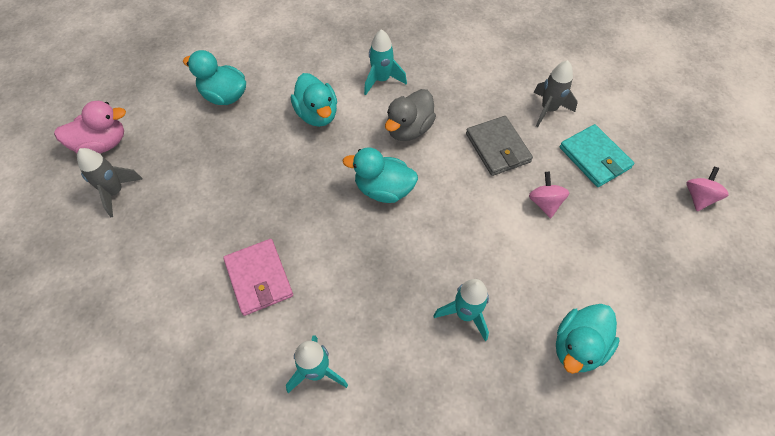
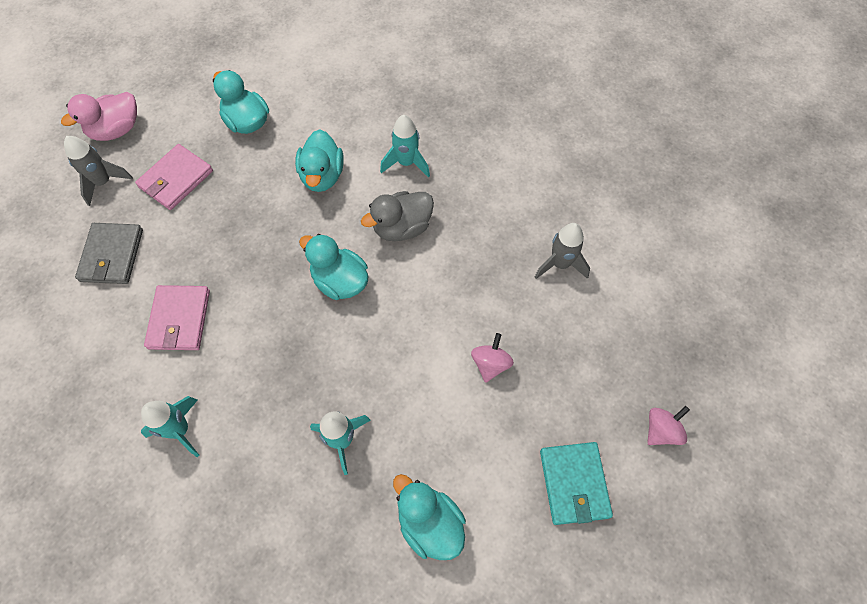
camera: 25 degrees right, 5 degrees up
pink duck [54,101,126,154] -> pink duck turned 135 degrees clockwise [61,92,137,141]
grey wallet [466,116,533,176] -> grey wallet moved to [75,223,143,284]
turquoise duck [556,304,620,374] -> turquoise duck turned 75 degrees clockwise [393,474,466,560]
turquoise wallet [560,124,634,187] -> turquoise wallet moved to [540,442,613,525]
none -> pink wallet [135,144,213,210]

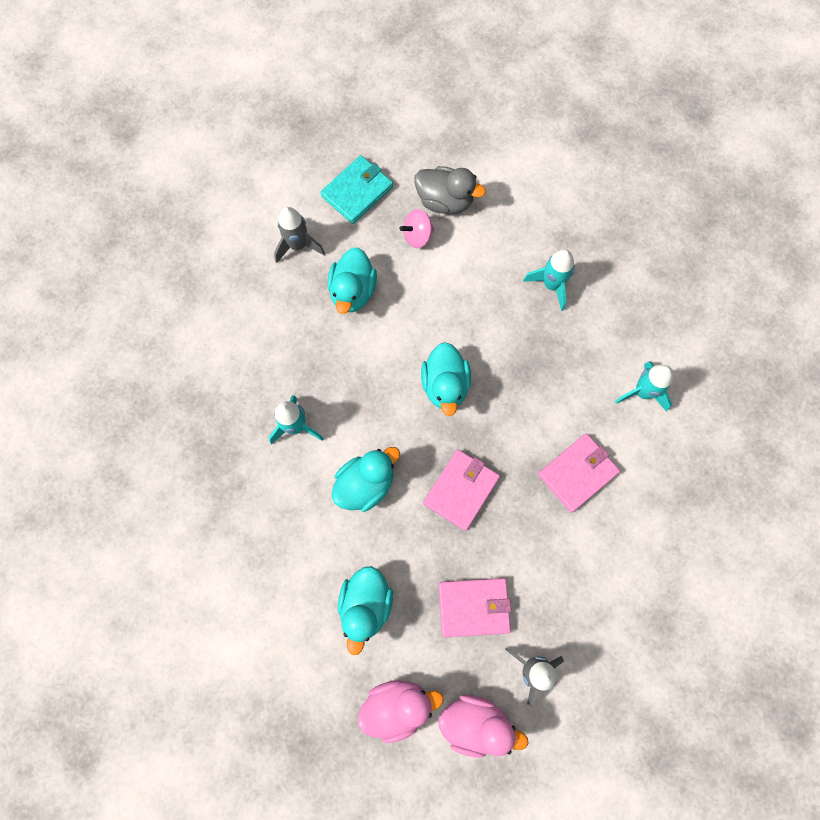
camera: 130 degrees left, 10 degrees up
grey wallet [75,223,143,284] -> none
grey duck [361,191,434,242] -> grey duck moved to [414,166,486,214]
turquoise duck [393,474,466,560] -> turquoise duck moved to [328,247,377,314]
turquoise wallet [540,442,613,525] -> turquoise wallet moved to [320,155,393,224]
pink spinning top [647,406,690,445] -> none
none -> pink duck [358,680,443,743]
none -> pink wallet [423,449,500,531]

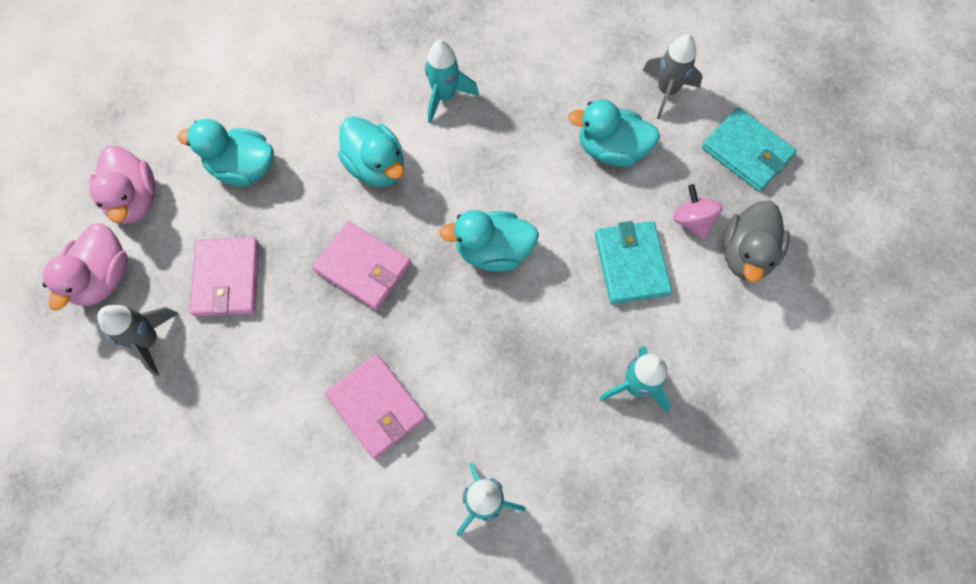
camera: 90 degrees right, 5 degrees down
none -> turquoise wallet [595,221,672,304]

